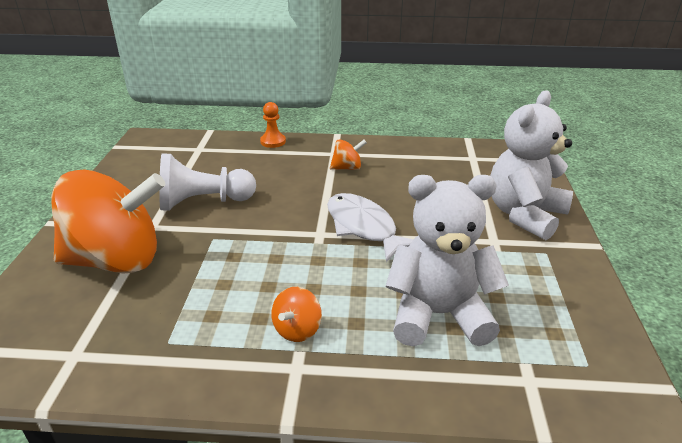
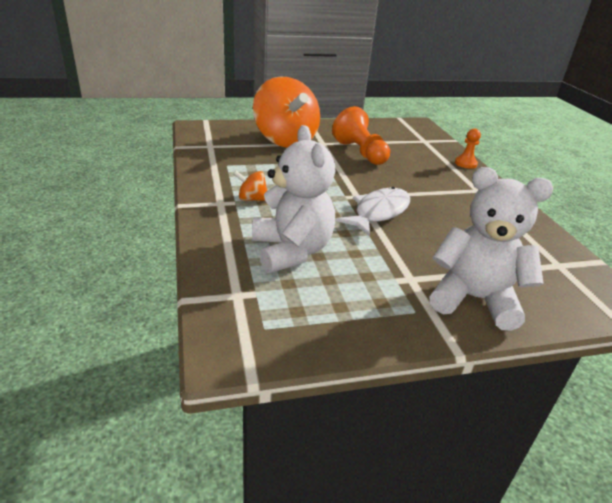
camera: 70 degrees right, 0 degrees up
white pawn [159,153,256,211] -> orange pawn [332,106,390,165]
orange spinning top [330,139,367,170] -> none

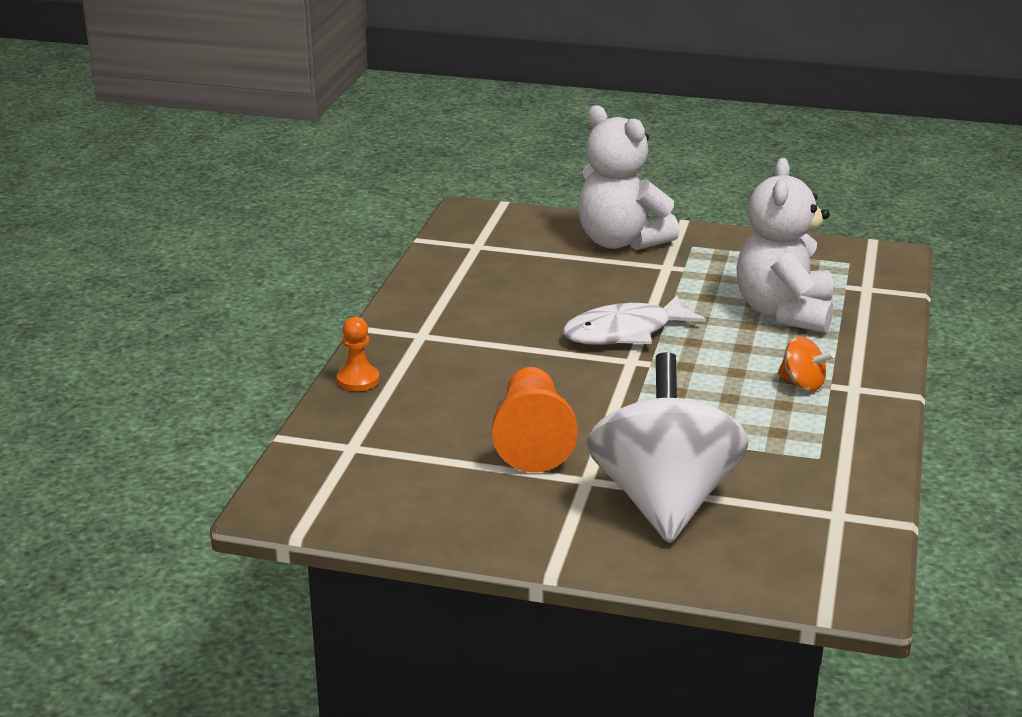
camera: 150 degrees left, 5 degrees down
orange spinning top [253,76,320,148] -> white spinning top [587,352,748,543]

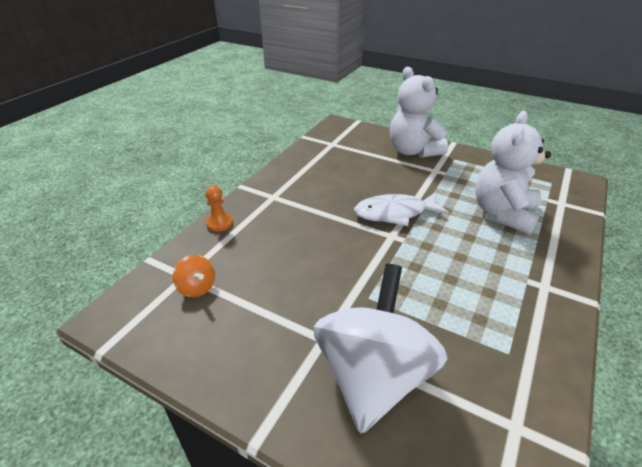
camera: 15 degrees right, 10 degrees up
orange pawn [492,367,578,472] -> none
orange spinning top [777,337,835,391] -> orange spinning top moved to [172,255,215,297]

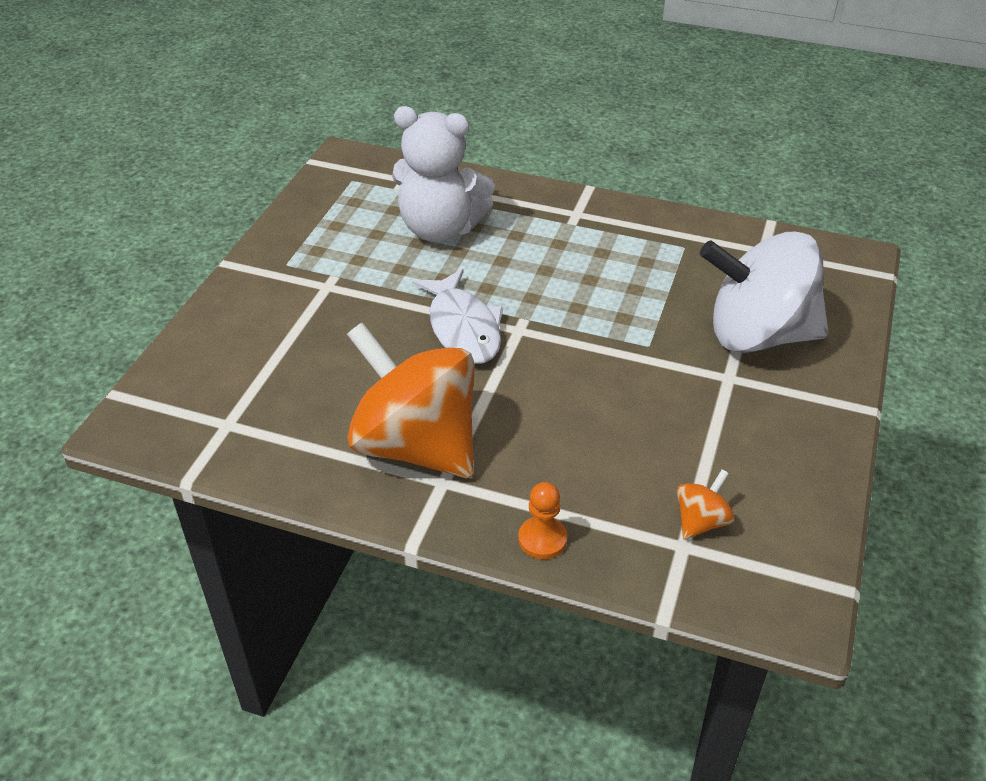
camera: 100 degrees left, 5 degrees up
white teddy bear [390,67,448,158] -> none
none -> orange spinning top [347,322,475,478]

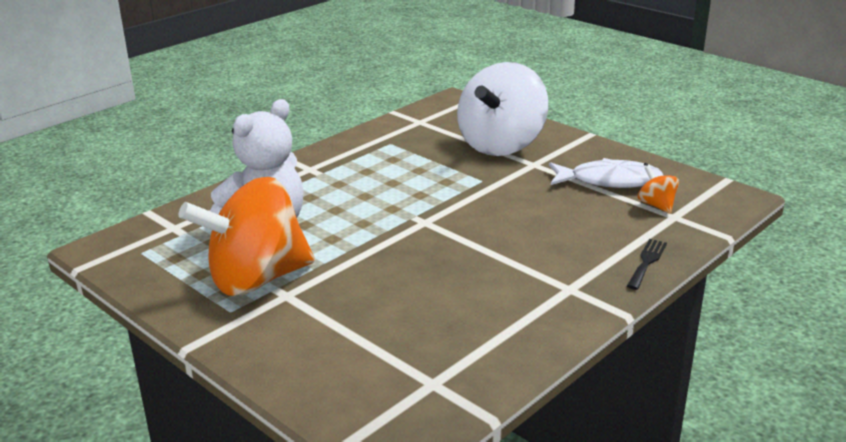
camera: 65 degrees left, 15 degrees down
orange spinning top [347,322,475,478] -> orange spinning top moved to [179,177,315,295]
white fish [412,269,503,364] -> white fish moved to [549,158,664,188]
orange pawn [518,482,567,559] -> black fork [627,239,667,290]

